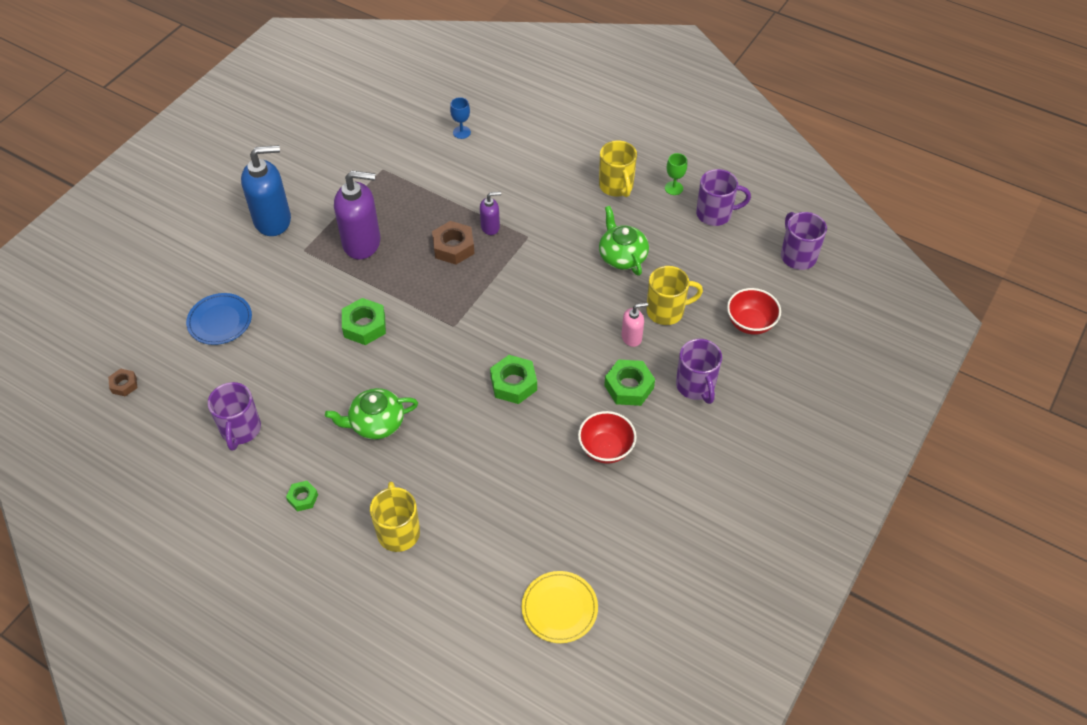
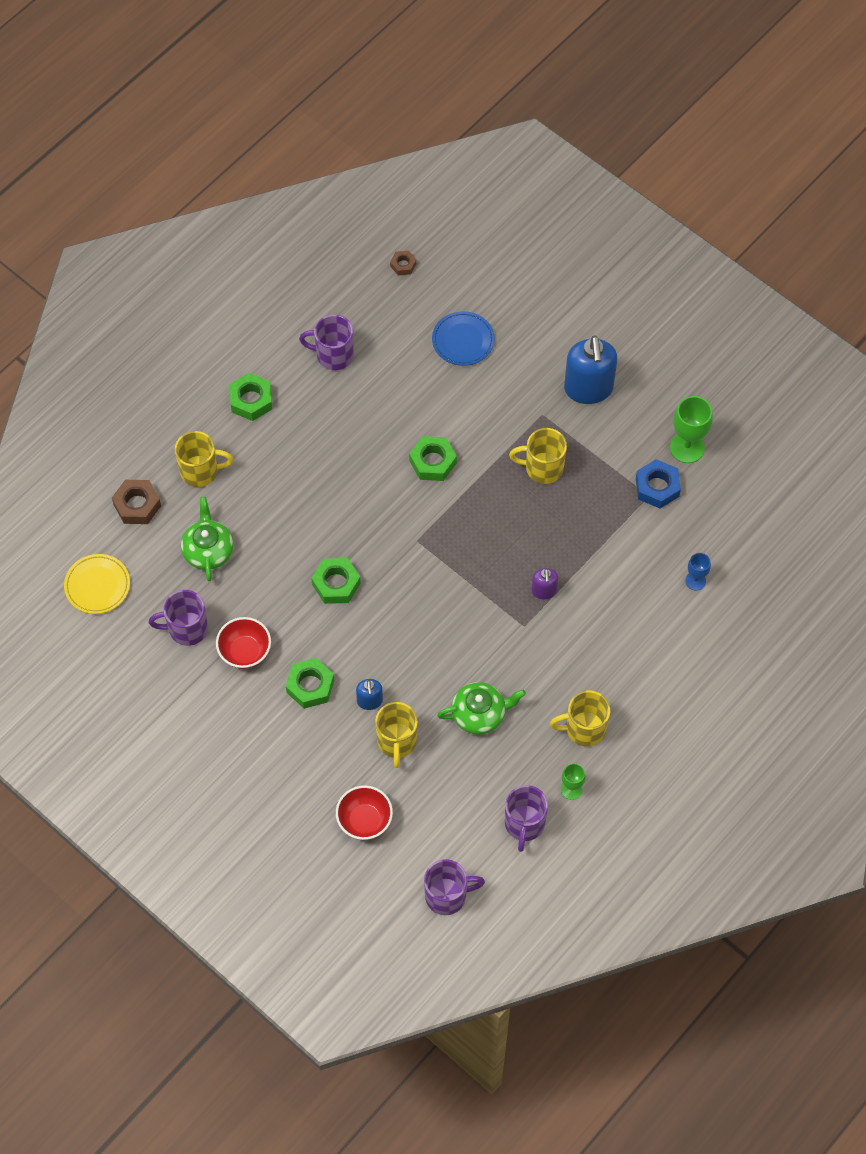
camera: 100 degrees right, 10 degrees up
green nut [286,481,318,512] -> green nut [229,373,272,421], size x1.73
green teapot [325,388,418,439] -> green teapot moved to [181,497,233,581]
purple soap dispenser [334,171,380,259] -> yellow mug [509,428,567,484]
brown nut [432,221,475,265] -> brown nut moved to [112,480,161,524]
pink soap dispenser [621,303,648,347] -> blue soap dispenser [356,679,383,710]
purple mug [676,339,722,404] -> purple mug moved to [149,590,208,646]
none -> blue nut [636,459,681,508]
none -> green goblet [670,396,712,463]

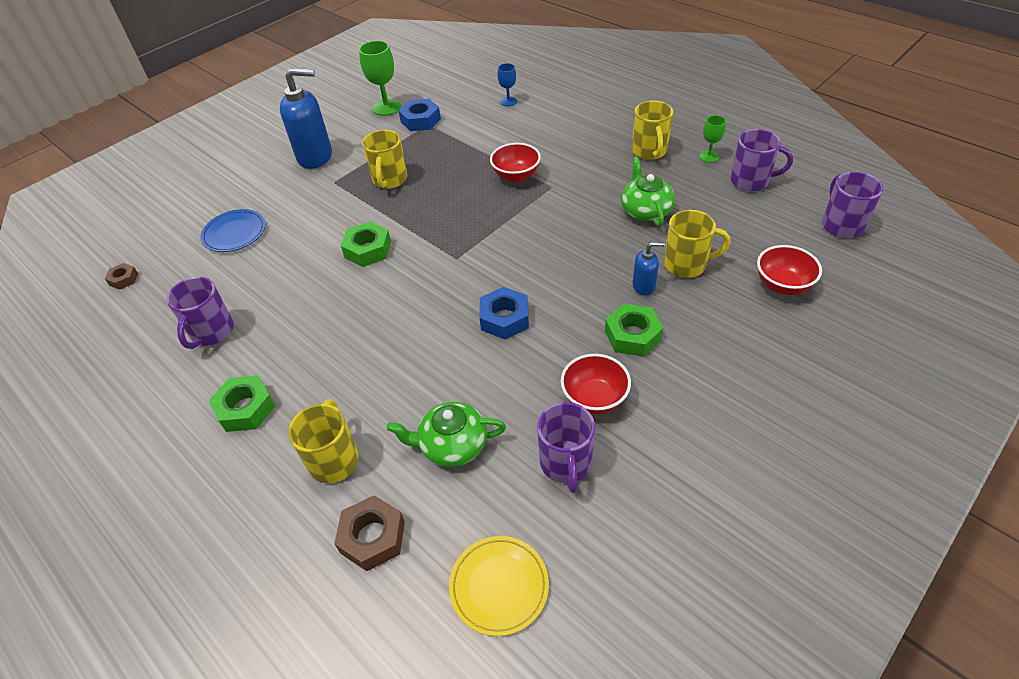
camera: 85 degrees left, 15 degrees down
green nut [311,558,361,604] -> blue nut [479,287,529,339]
purple soap dispenser [532,568,558,599] -> red bowl [490,143,541,183]

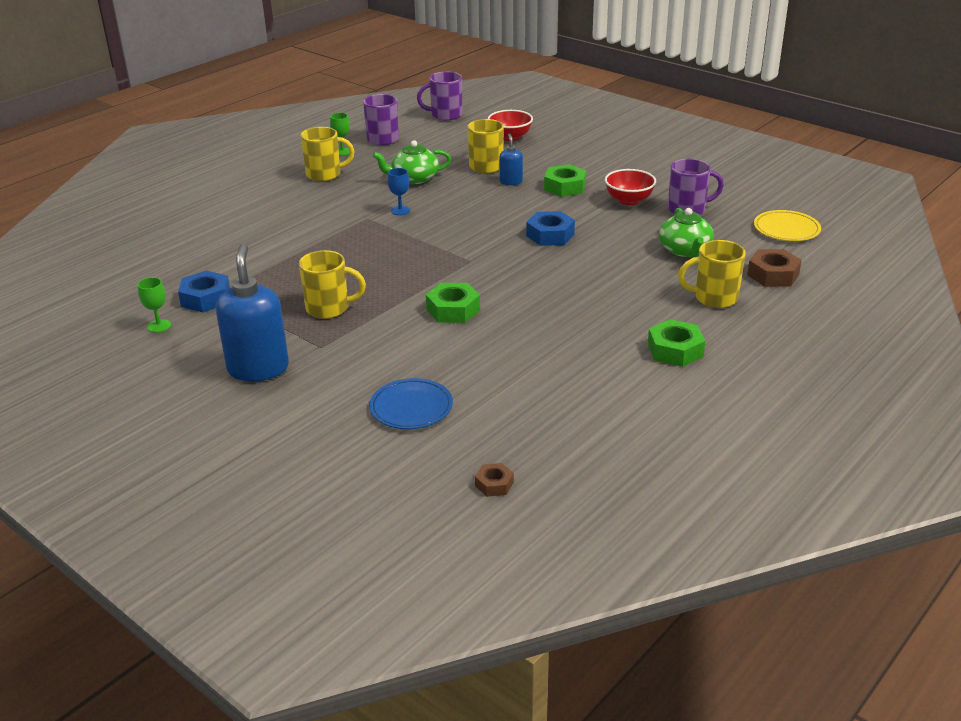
camera: 95 degrees left, 15 degrees down
purple mug [167,277,234,349] -> none
green goblet [359,40,401,116] -> green goblet [138,277,171,333], size x0.58
red bowl [490,143,541,183] -> none
blue goblet [497,63,517,106] -> blue goblet moved to [388,168,410,215]

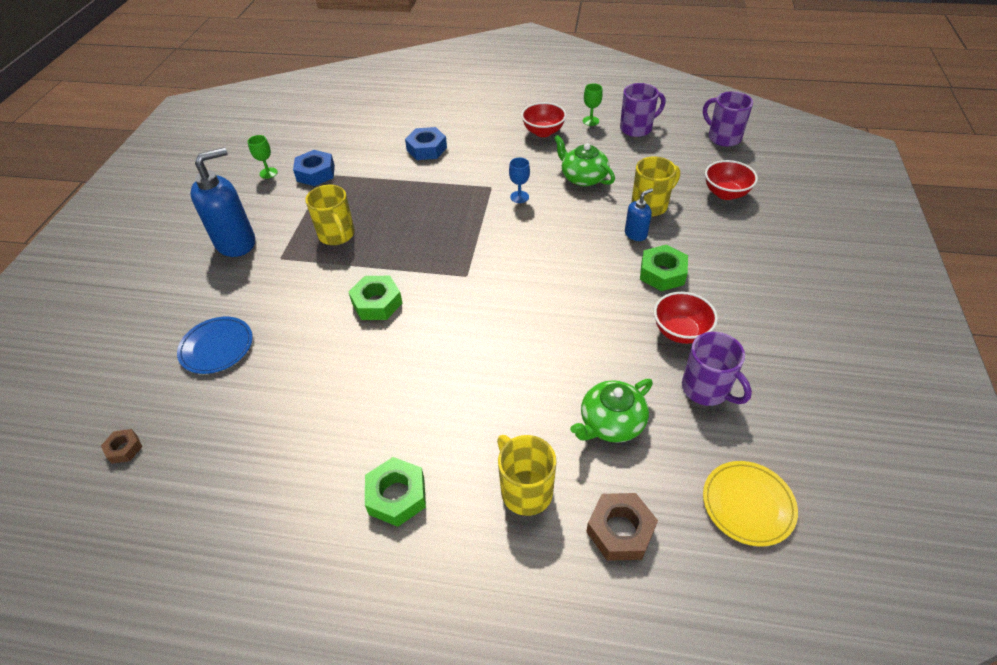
camera: 60 degrees right, 15 degrees up
yellow mug [301,127,355,181] -> red bowl [521,102,566,137]
blue nut [526,211,575,246] -> blue nut moved to [405,127,447,160]

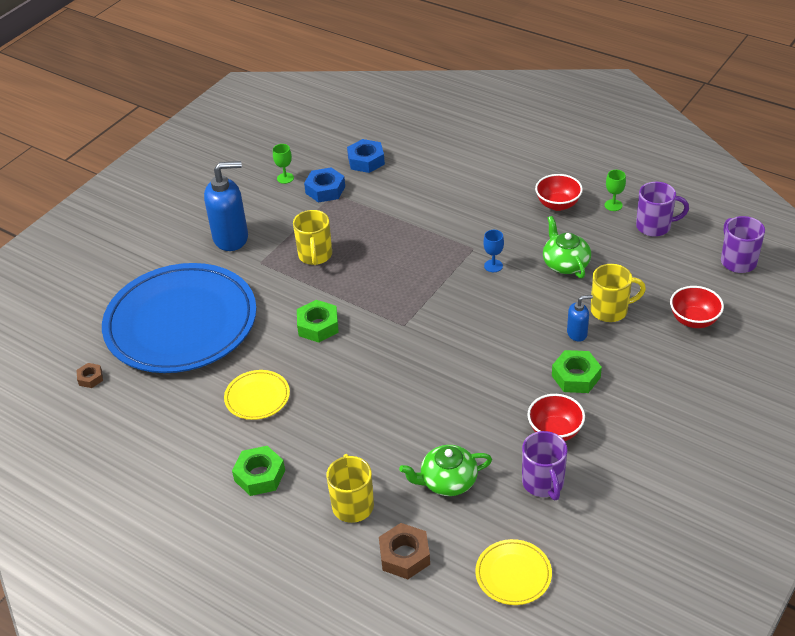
camera: 25 degrees right, 5 degrees down
blue plate [177,317,253,374] -> blue plate [102,263,257,373], size x2.50
blue nut [405,127,447,160] -> blue nut moved to [347,139,385,173]
none -> yellow plate [224,370,290,420]

